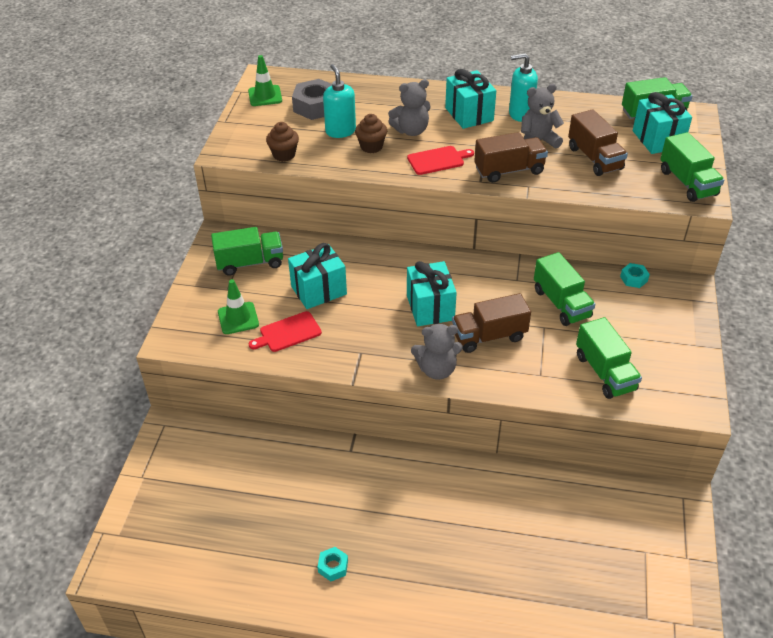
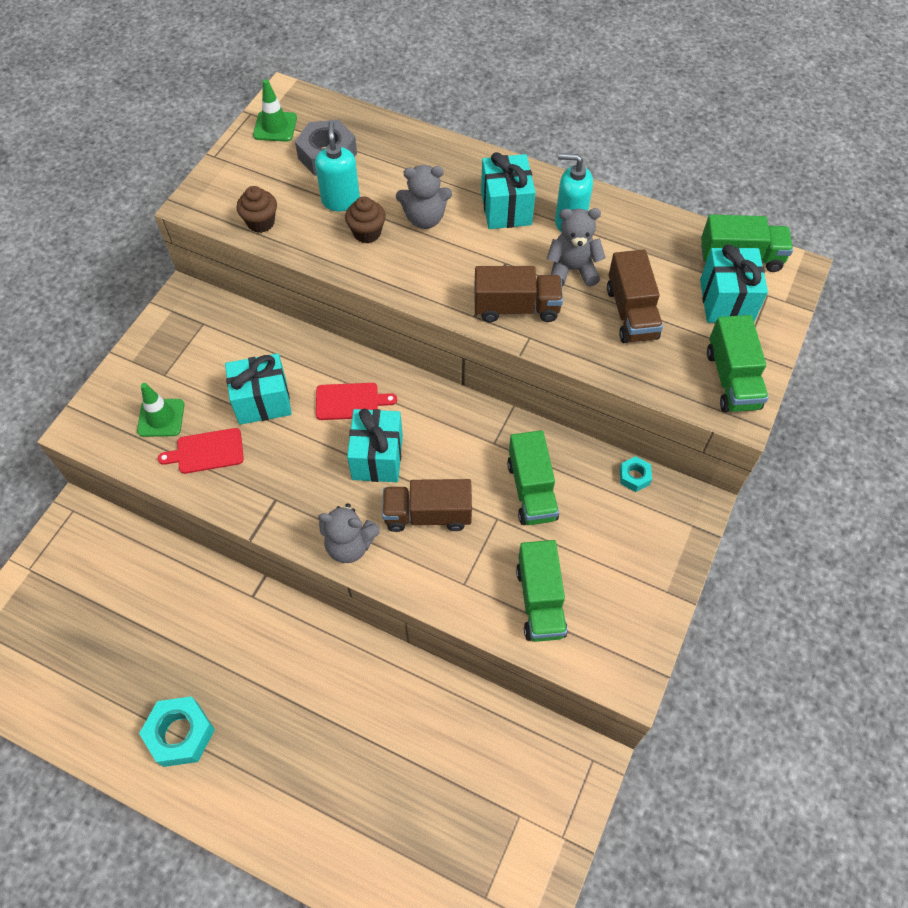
camera: 15 degrees right, 15 degrees up
green truck [211,227,283,276] -> none
turquoise nut [318,547,348,581] -> turquoise nut [139,696,215,767], size x1.93
red cutting board [407,146,474,175] -> red cutting board moved to [316,383,397,420]

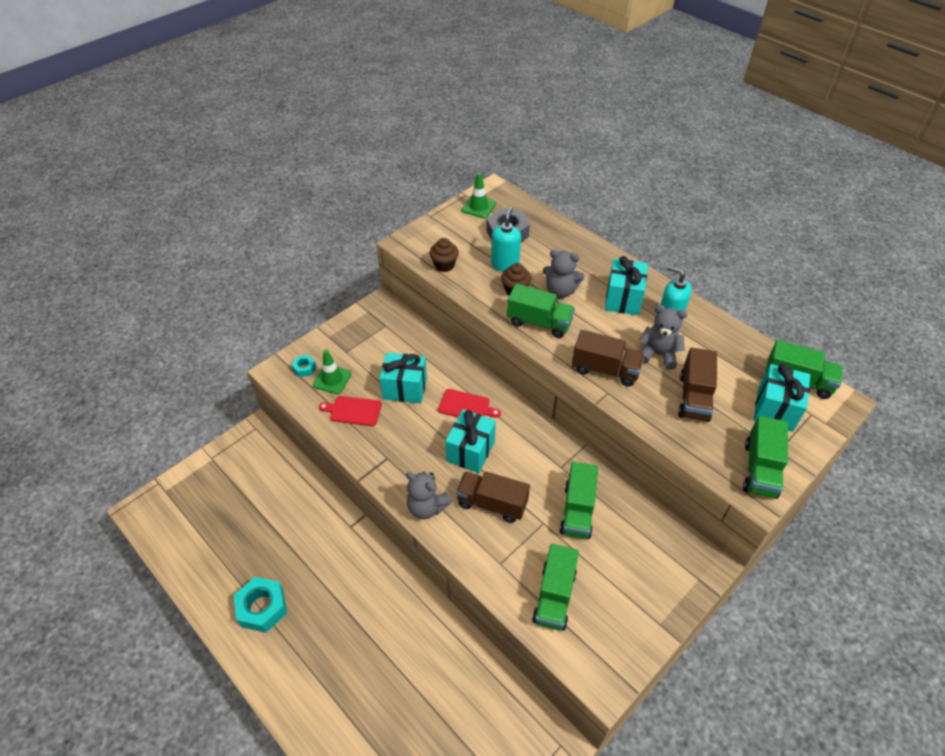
camera: 20 degrees right, 10 degrees down
turquoise nut [619,456,652,492] -> turquoise nut moved to [291,355,317,377]
none -> green truck [507,284,575,338]

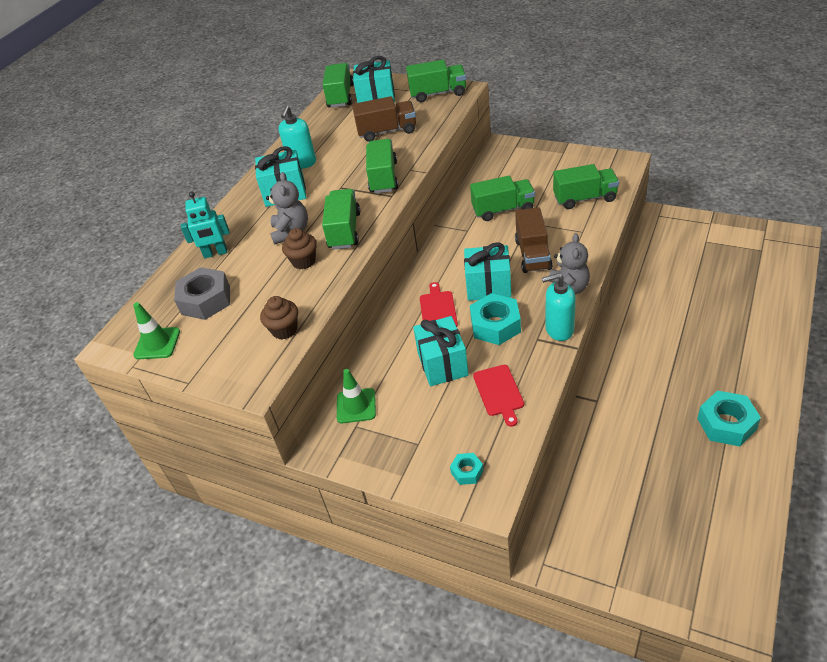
camera: 105 degrees left, 5 degrees down
green traffic cone [313,349,352,394] -> green traffic cone moved to [337,369,376,423]
turquoise soap dispenser [491,207,521,272] -> turquoise soap dispenser moved to [542,273,576,341]
brown truck [572,330,645,386] -> green truck [366,139,398,194]
grey teddy bear [639,305,687,370] -> none
none -> turquoise robot [181,192,230,259]
none -> turquoise nut [470,293,521,345]

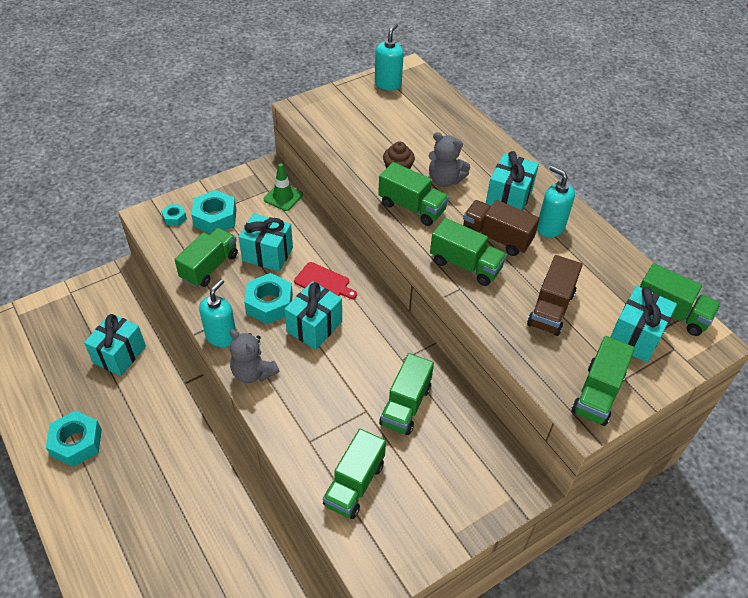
camera: 115 degrees right, 5 degrees up
green traffic cone [133,302,180,359] -> turquoise soap dispenser [375,24,404,91]
grey nut [174,267,230,320] -> none
turquoise robot [181,192,230,259] -> none
brown cupcake [260,296,298,339] -> none
red cutting board [473,365,524,427] -> green truck [174,228,238,287]
brown truck [515,207,552,273] -> brown truck moved to [463,200,539,256]
none -> turquoise gift [84,313,146,376]
none -> turquoise nut [191,190,236,234]

